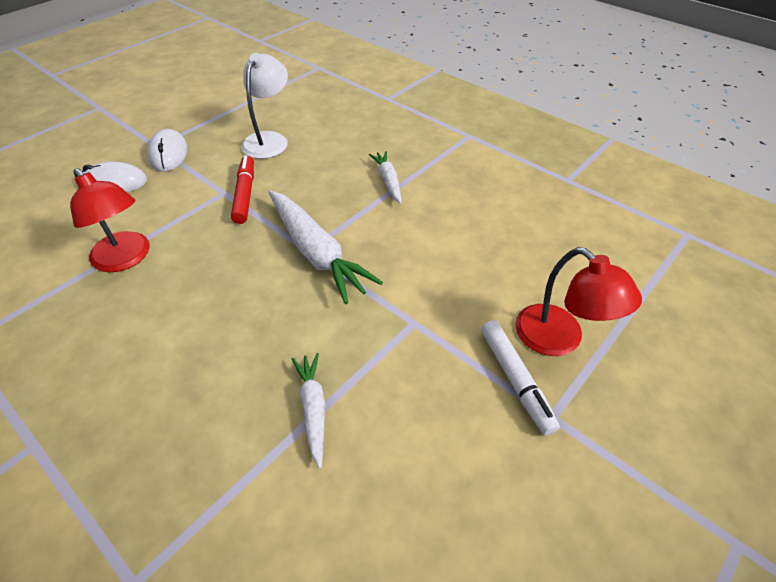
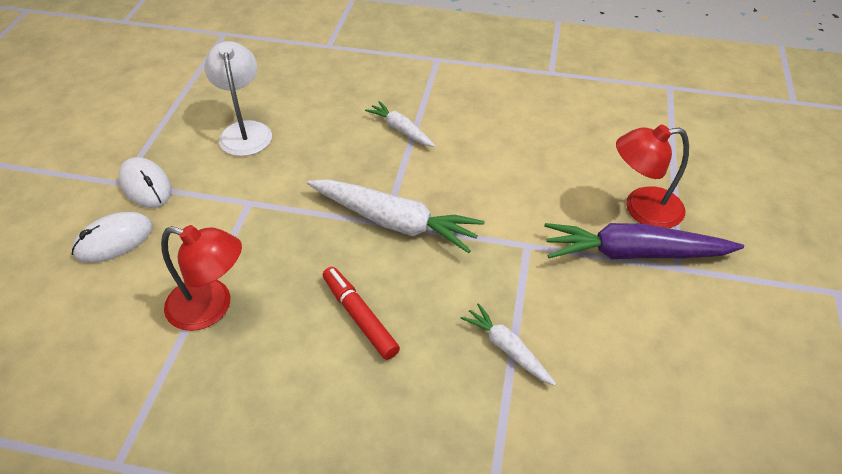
camera: 30 degrees left, 0 degrees up
red marker [231,155,254,224] -> red marker moved to [323,267,400,360]
white marker [481,320,560,436] -> purple carrot [544,223,744,259]
red lamp [515,247,642,356] -> red lamp turned 150 degrees clockwise [616,125,689,228]

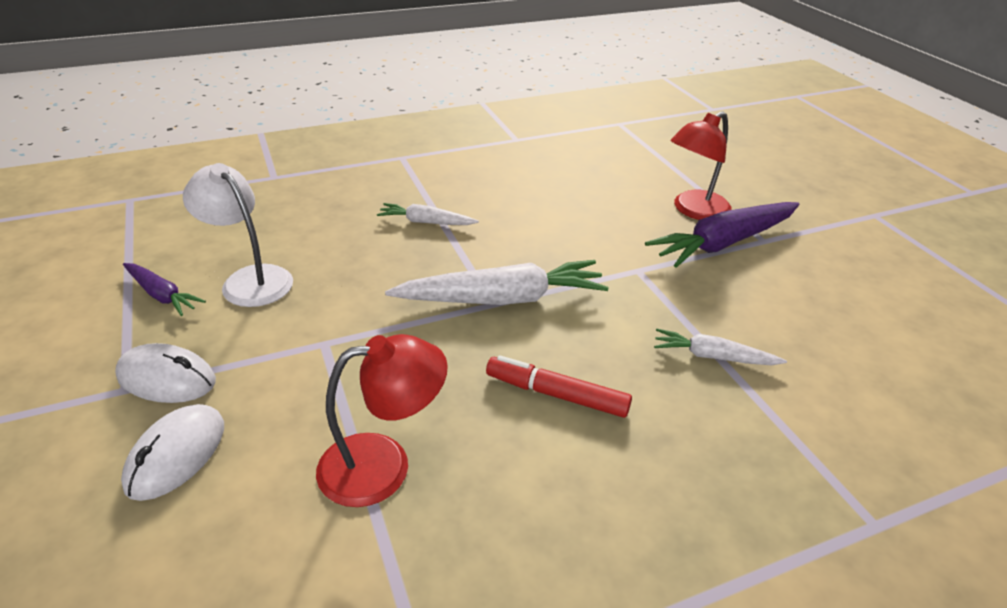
camera: 35 degrees left, 10 degrees down
none -> purple carrot [123,263,206,316]

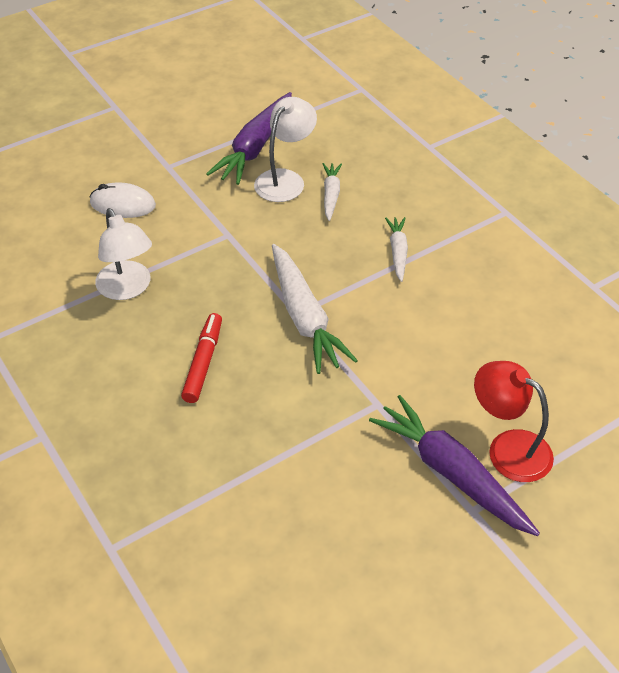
camera: 80 degrees right, 10 degrees up
white mouse [115,343,216,403] -> none
purple carrot [123,263,206,316] -> purple carrot [206,92,292,185], size x1.85
red lamp [316,334,448,507] -> white lamp [95,208,152,300]
white carrot [654,329,787,365] -> white carrot moved to [322,163,342,221]

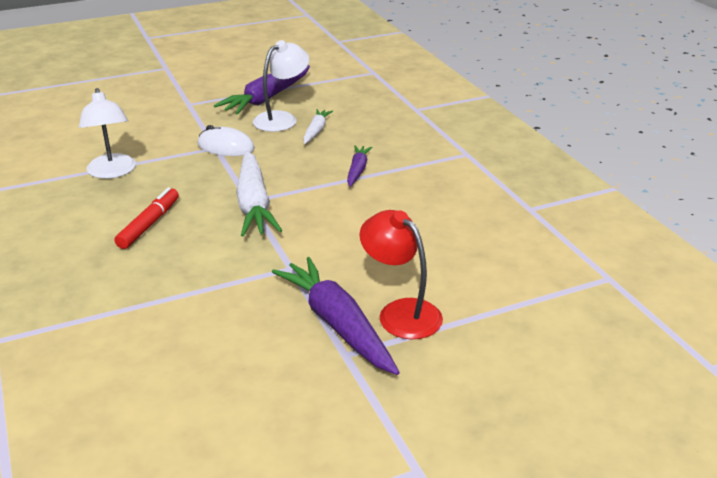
camera: 10 degrees right, 15 degrees down
white mouse [90,182,156,218] -> white mouse moved to [198,125,255,156]
white carrot [385,217,408,282] -> purple carrot [347,146,373,187]

